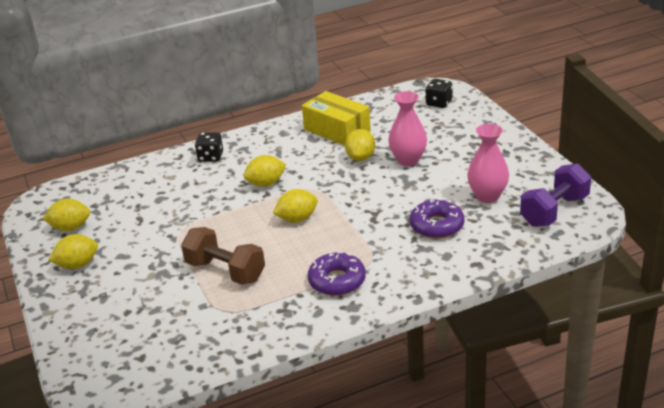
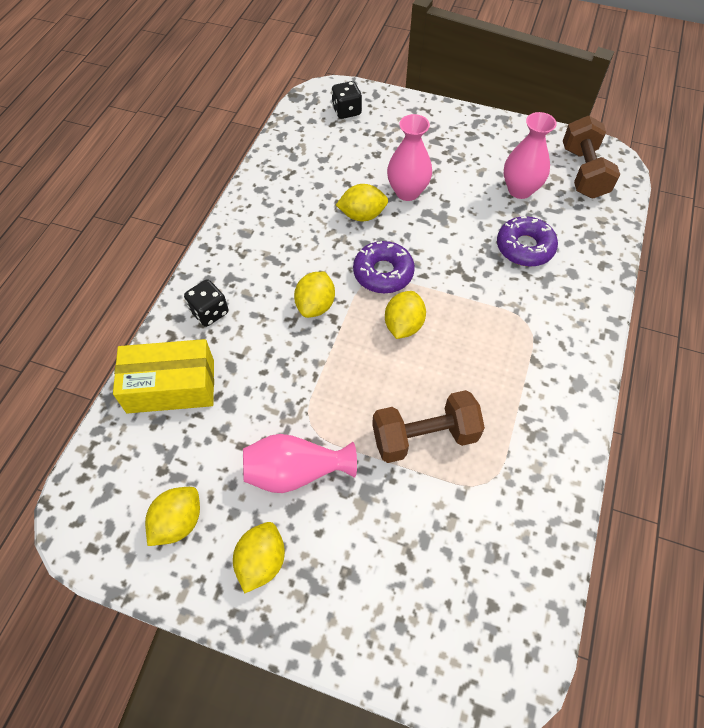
camera: 50 degrees left, 25 degrees up
yellow box [302,91,371,146] -> yellow box moved to [113,339,214,413]
purple donut [308,251,366,296] -> purple donut moved to [353,241,415,293]
yellow lemon [345,129,375,161] -> yellow lemon turned 60 degrees counterclockwise [336,184,388,221]
purple dumbbell [520,163,591,227] -> brown dumbbell [563,116,620,199]
none -> pink vase [243,434,357,493]

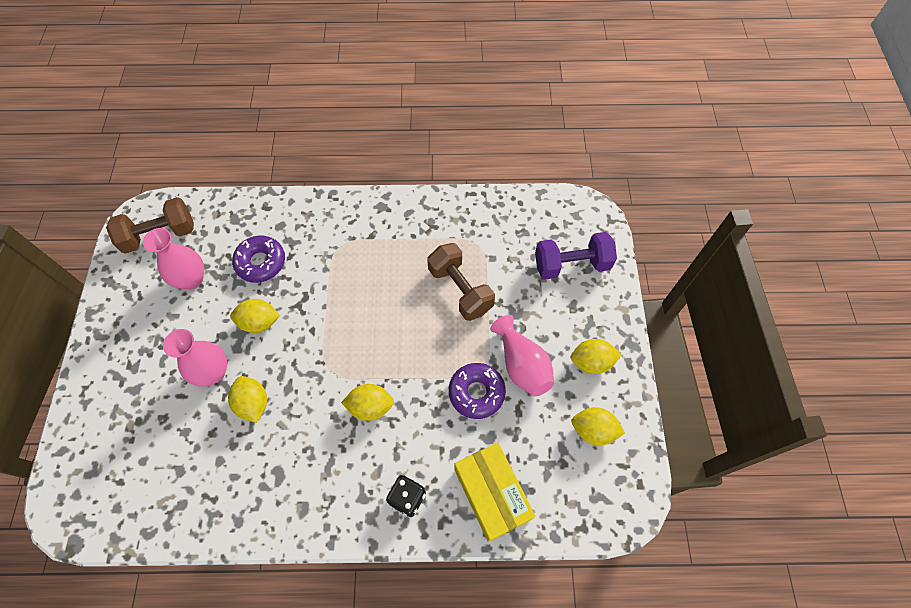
camera: 110 degrees left, 5 degrees up
black dice [332,81,362,119] -> none
purple donut [353,241,415,293] -> purple donut moved to [449,363,506,419]
yellow lemon [385,291,426,339] -> yellow lemon moved to [230,299,280,333]
none -> purple dumbbell [535,232,617,280]

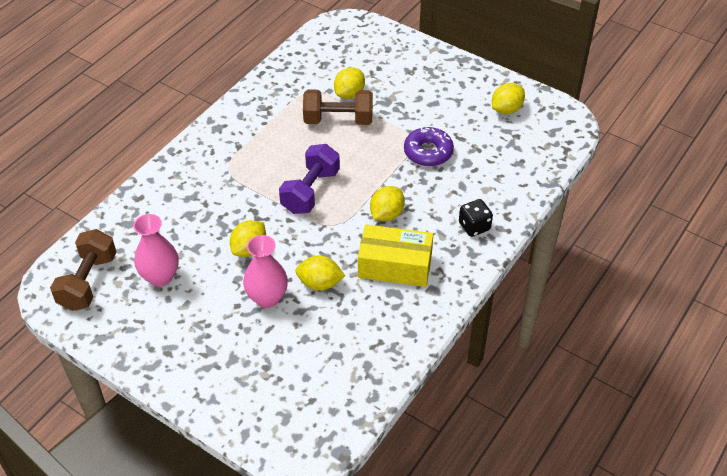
camera: 55 degrees left, 15 degrees down
purple donut [232,235,285,283] -> none
yellow box [455,442,535,542] -> yellow box moved to [358,224,433,287]
pink vase [490,315,554,397] -> none
purple dumbbell [535,232,617,280] -> purple dumbbell moved to [279,144,340,214]
yellow lemon [570,339,621,374] -> yellow lemon moved to [334,67,365,99]

